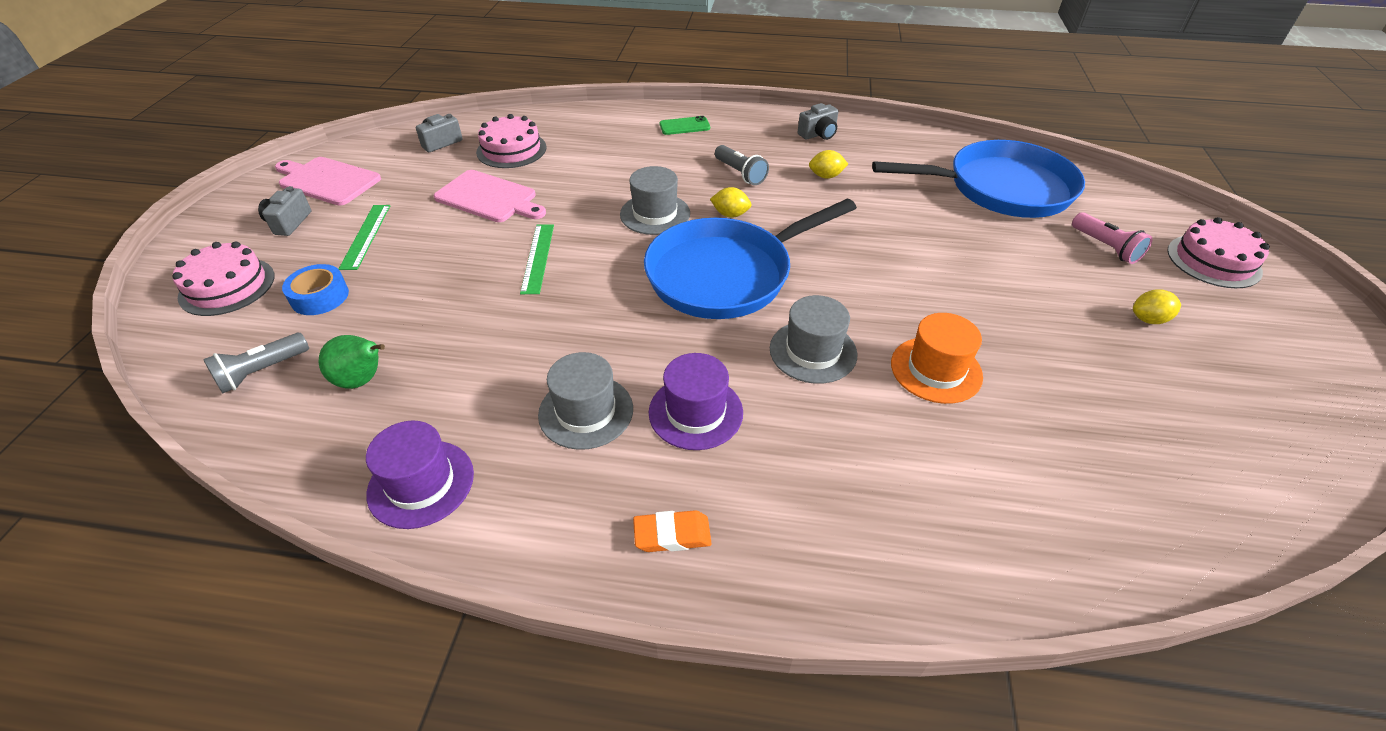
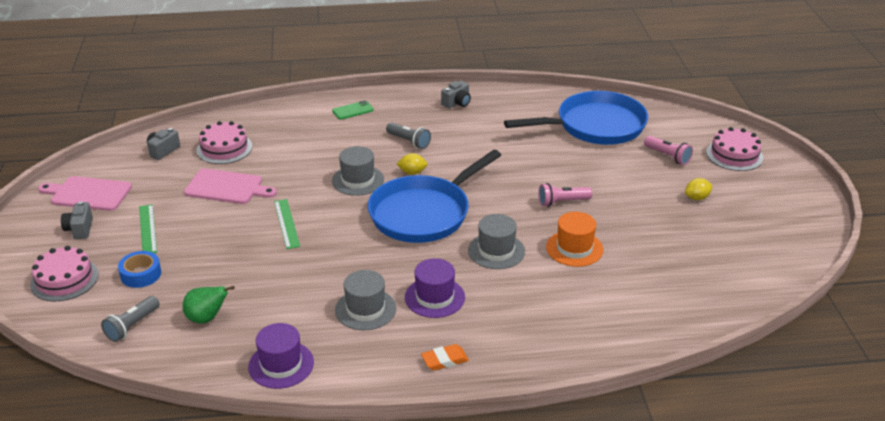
camera: 15 degrees left, 10 degrees down
yellow lemon [809,150,848,179] -> none
none -> pink flashlight [538,183,592,207]

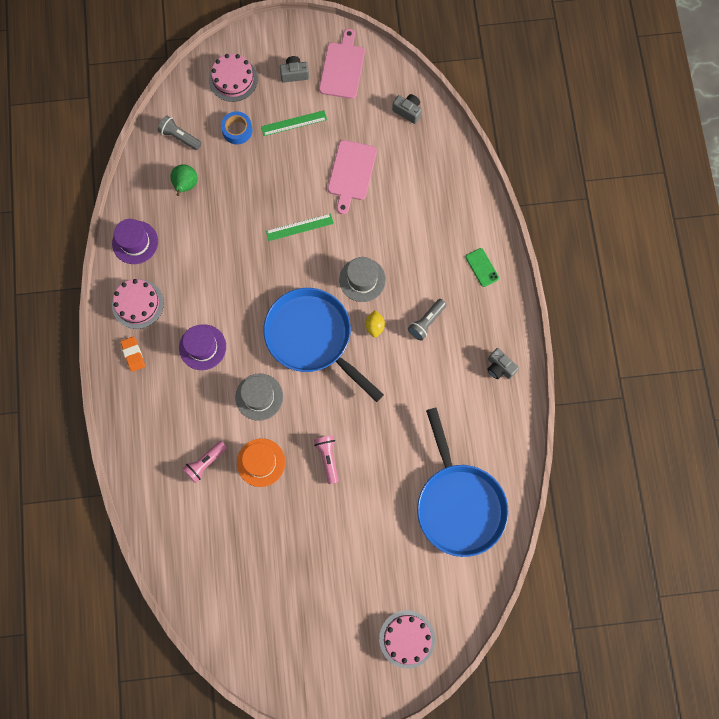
camera: 90 degrees right, 40 degrees up
pink cake [197,121,252,164] -> pink cake moved to [112,279,164,329]
grey hat [335,270,396,330] -> none
pink flashlight [644,136,693,165] -> pink flashlight moved to [182,441,227,483]
yellow lemon [685,178,713,200] -> none

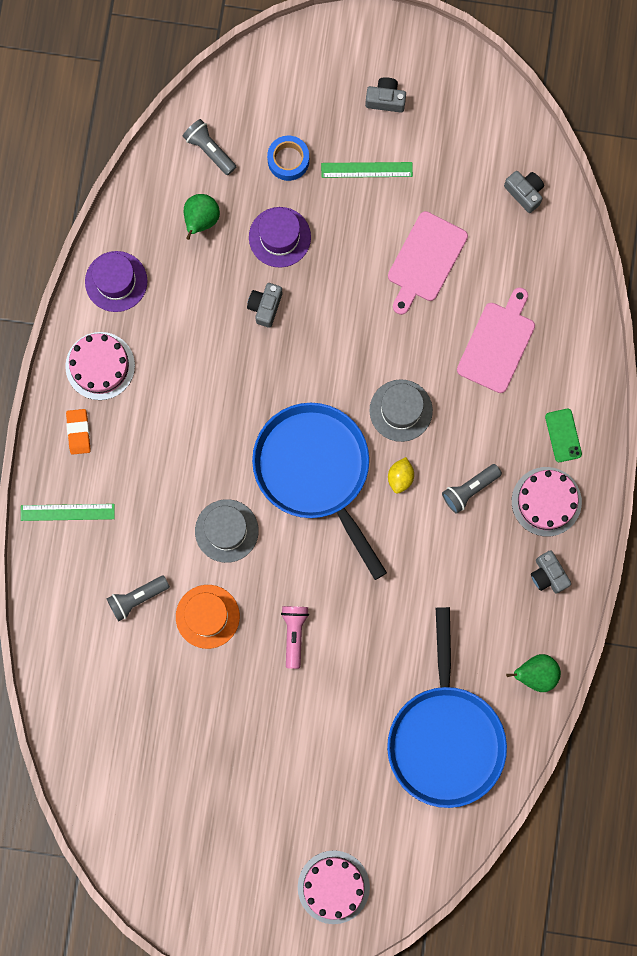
camera: 15 degrees right, 5 degrees up
purple hat [179,324,226,370] -> purple hat moved to [249,207,311,268]
pink flashlight [182,441,227,483] -> grey flashlight [107,576,170,621]
pink cake [209,54,258,102] -> pink cake moved to [512,467,582,536]
green ruler [266,214,334,241] -> green ruler moved to [21,504,115,521]
pink cutting board [319,28,365,99] -> pink cutting board moved to [457,288,535,393]
none -> grey camera [247,283,282,328]
none -> green pear [506,654,561,692]

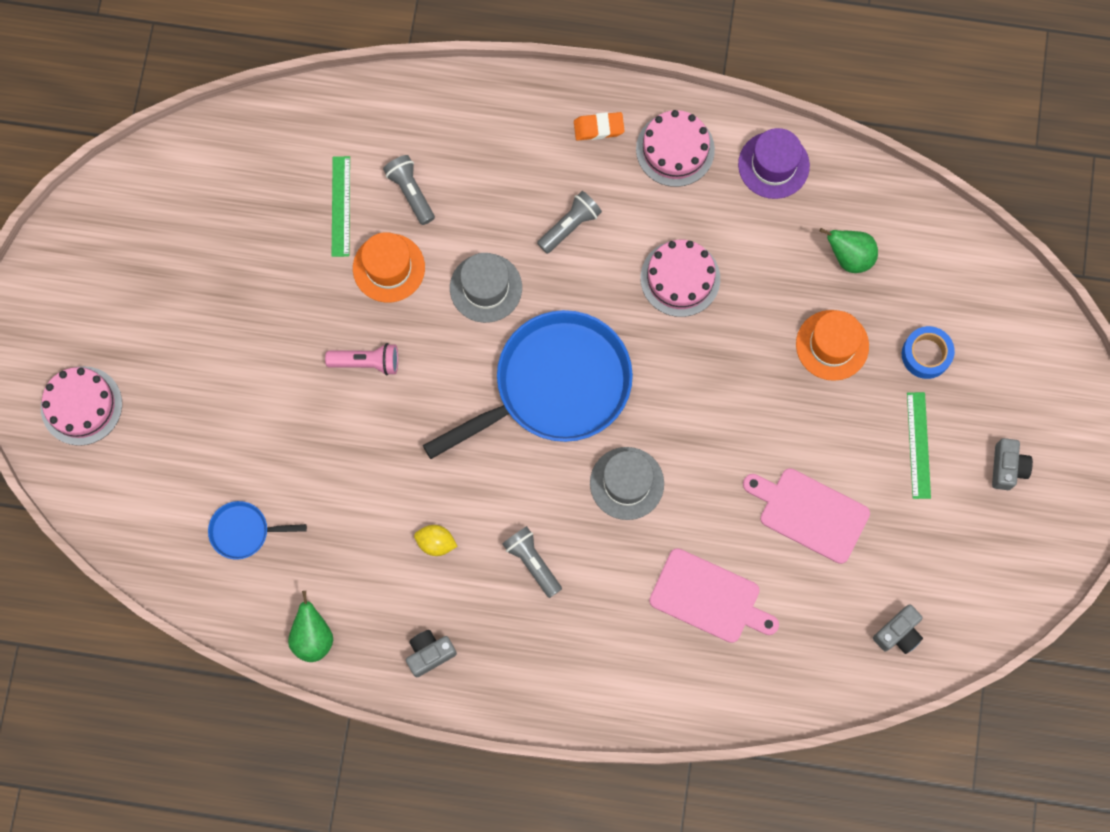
camera: 90 degrees right, 5 degrees down
green ruler [21,504,115,521] -> green ruler moved to [332,156,350,257]
grey flashlight [183,119,236,175] -> grey flashlight moved to [537,191,602,254]
grey camera [247,283,282,328] -> none
purple hat [249,207,311,268] -> orange hat [796,310,869,381]
blue pan [387,607,507,808] -> blue pan [208,501,307,560], size x0.43
yellow lemon [388,457,414,494] -> yellow lemon moved to [414,525,458,556]
pink cake [512,467,582,536] -> pink cake moved to [640,240,720,317]
green phone [545,409,582,462] -> none

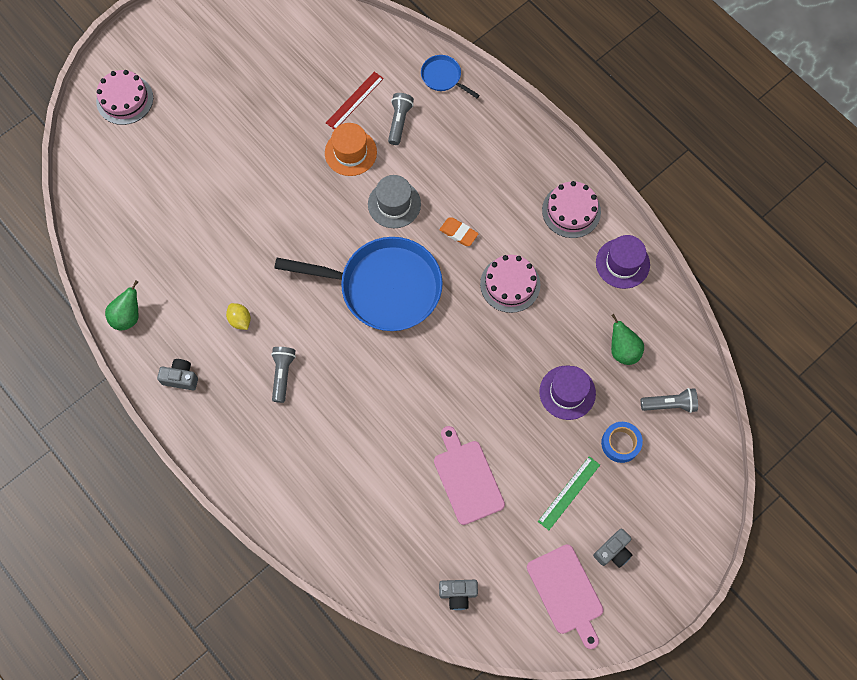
camera: 40 degrees right, 5 degrees down
blue pan [208,501,307,560] -> blue pan moved to [421,55,480,98]
pink flashlight [325,343,398,375] -> none
green ruler [332,156,350,257] -> red ruler [326,72,384,130]
grey flashlight [537,191,602,254] -> grey flashlight moved to [641,388,698,413]
orange eraser [574,112,625,140] -> orange eraser moved to [440,217,479,246]
grey hat [590,447,664,520] -> none
pink cutting board [649,548,779,643] -> pink cutting board moved to [527,544,604,649]
orange hat [796,310,869,381] -> purple hat [539,366,596,420]

